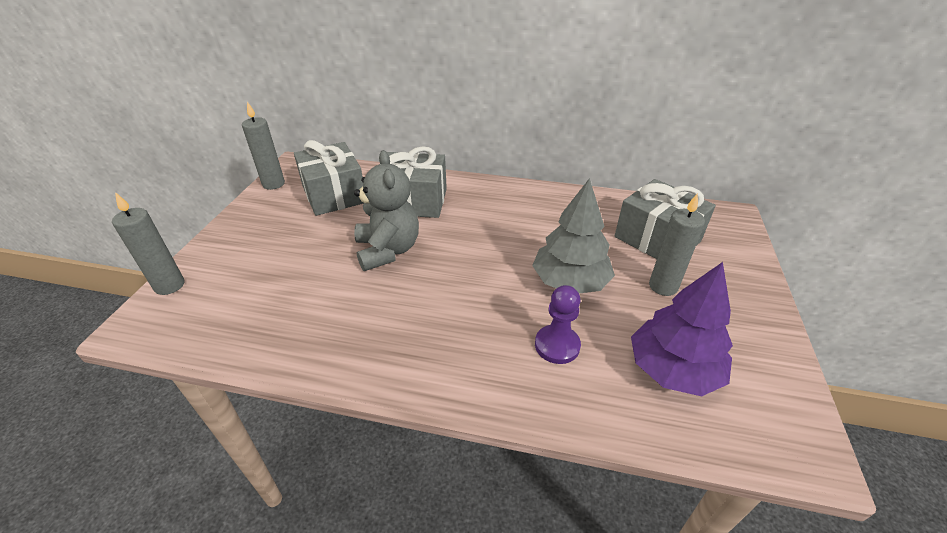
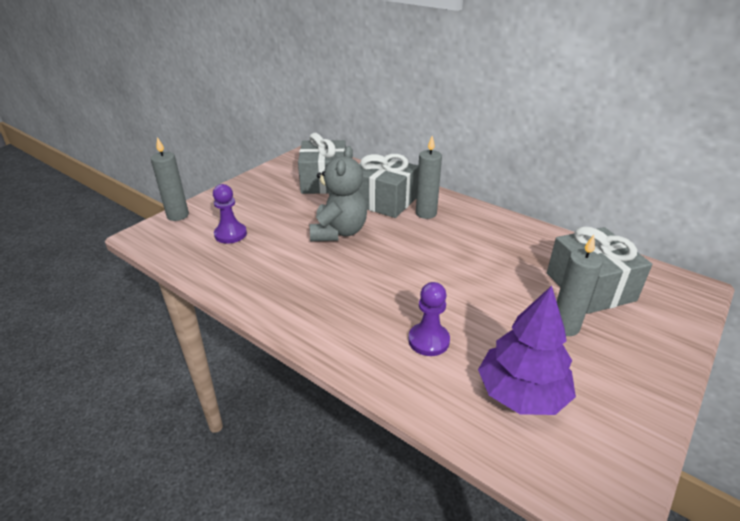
camera: 25 degrees right, 5 degrees down
grey candle [242,102,285,190] -> grey candle moved to [416,136,442,219]
grey tree [532,178,615,293] -> none
none -> purple pawn [213,184,247,244]

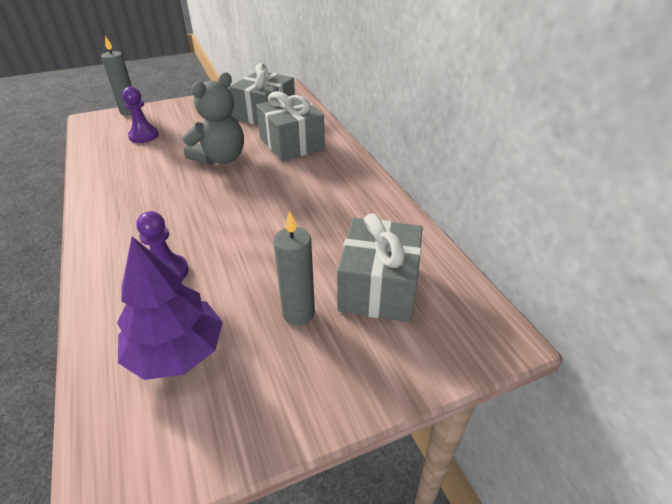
camera: 30 degrees right, 5 degrees up
grey candle [416,136,442,219] -> none

